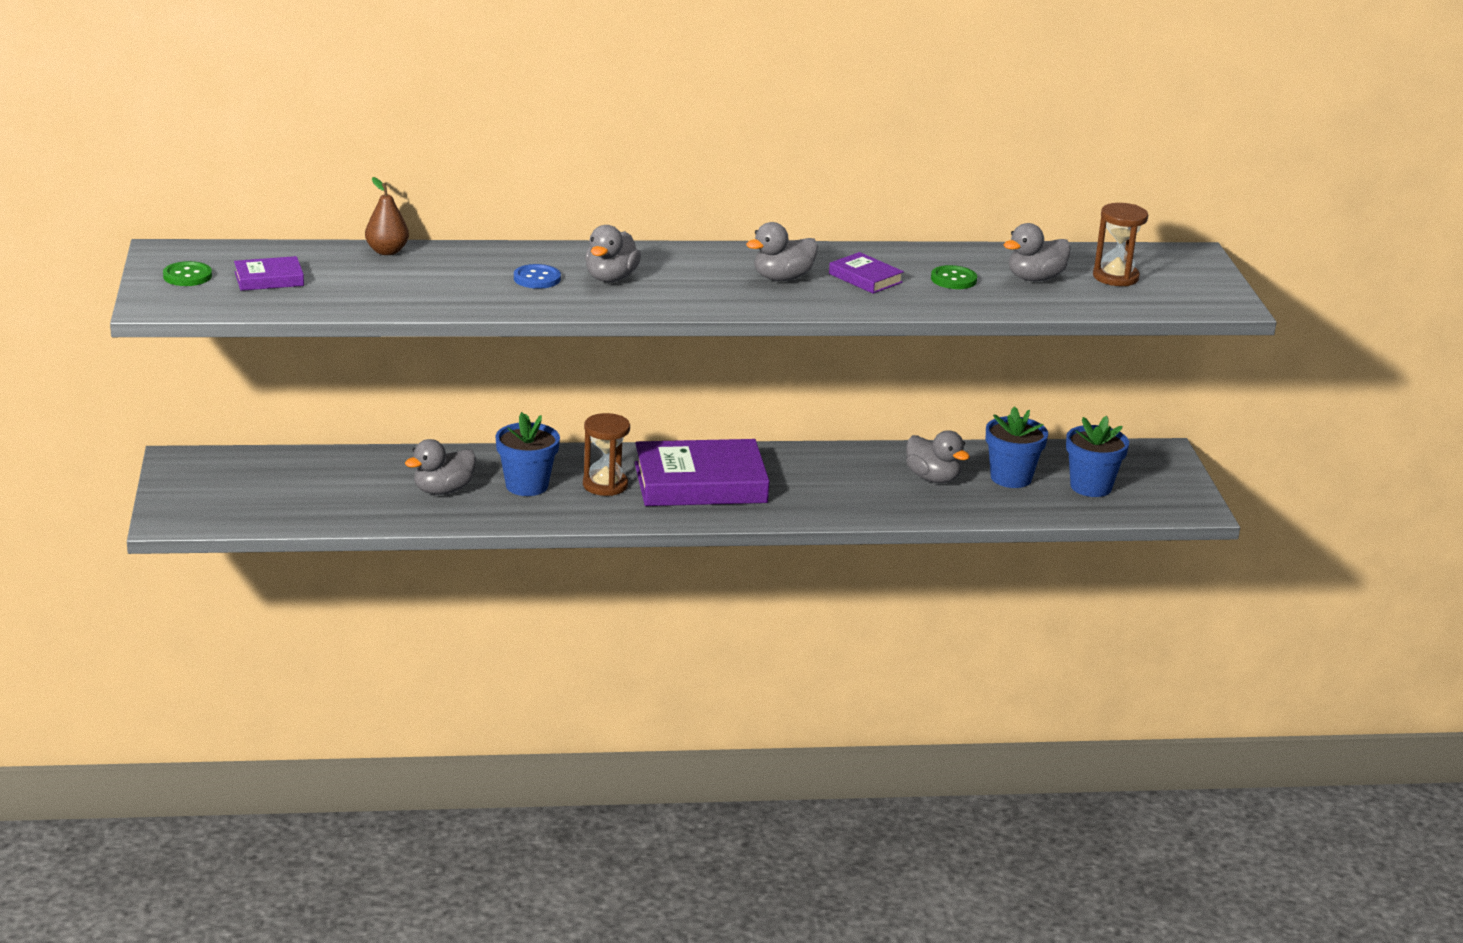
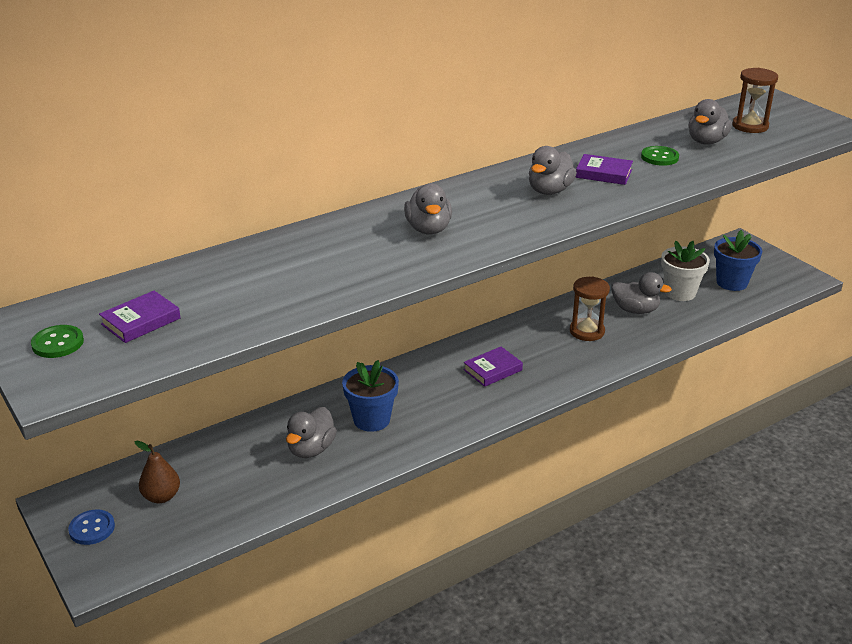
camera: 25 degrees left, 5 degrees up
brown pear [365,177,409,255] -> brown pear moved to [134,440,180,503]
blue button [514,264,561,289] -> blue button moved to [68,509,115,545]
brown hourglass [583,413,630,496] -> brown hourglass moved to [570,277,610,341]
purple book [635,439,770,506] -> purple book [463,347,523,387], size x0.48
blue flower pot [986,406,1048,488] -> white flower pot [661,241,710,301]

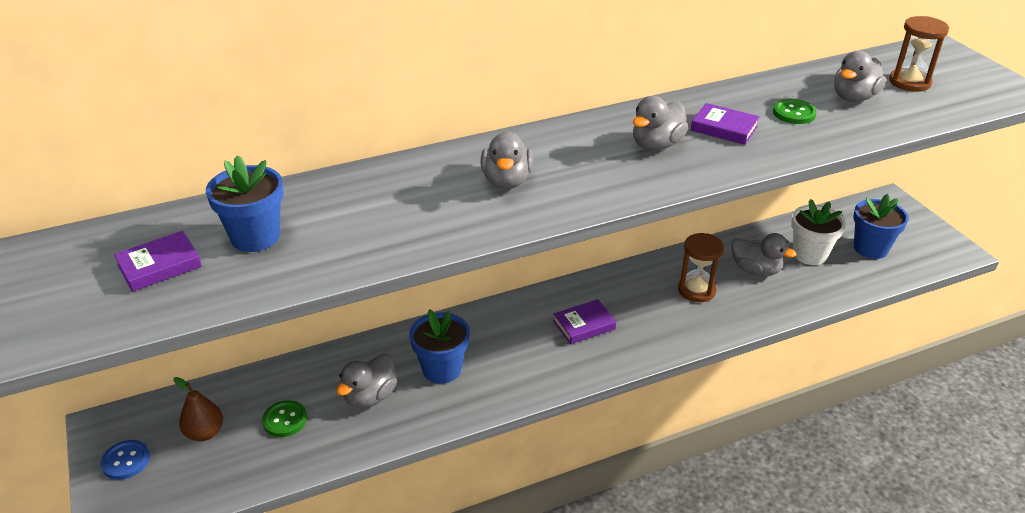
camera: 10 degrees right, 5 degrees up
green button [31,325,84,358] -> green button moved to [262,400,307,437]
none -> blue flower pot [206,155,284,252]

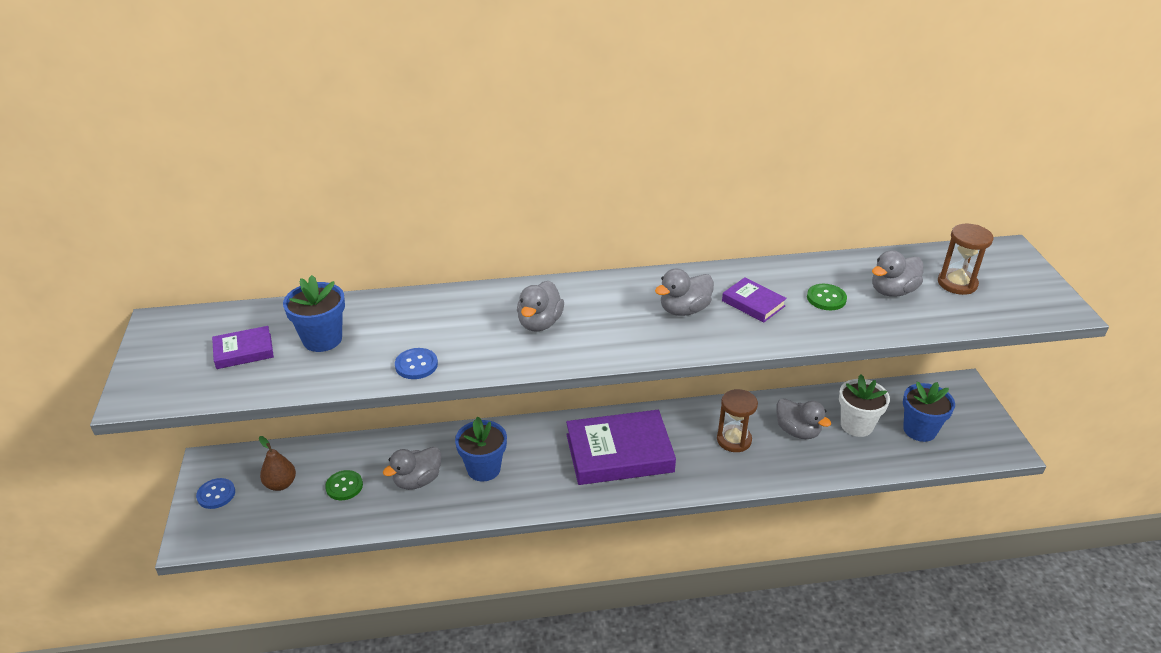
camera: 15 degrees right, 0 degrees up
purple book [553,299,616,344] -> purple book [566,410,676,485], size x2.10
none -> blue button [395,348,438,379]

